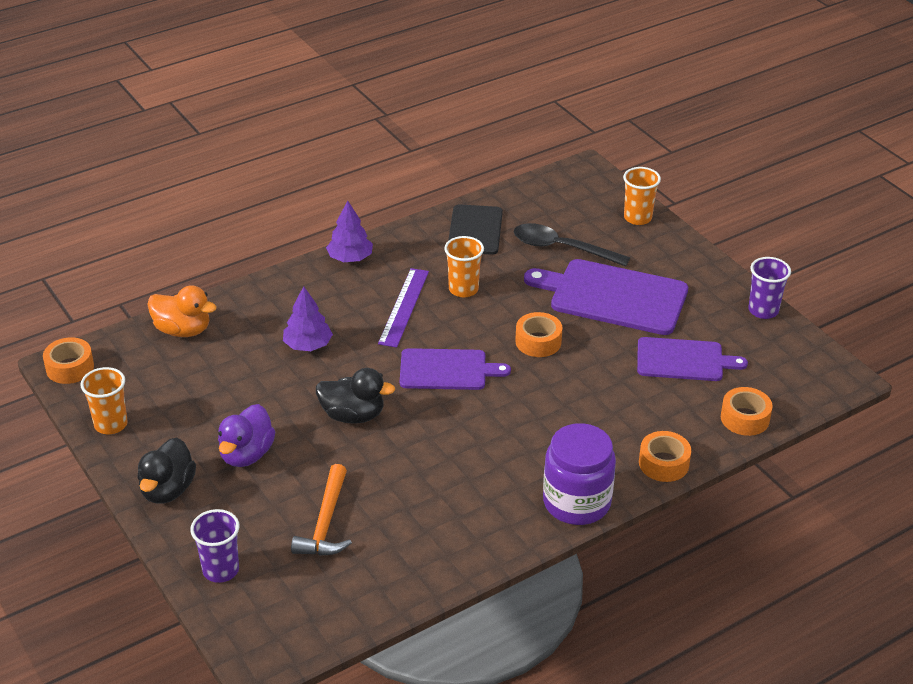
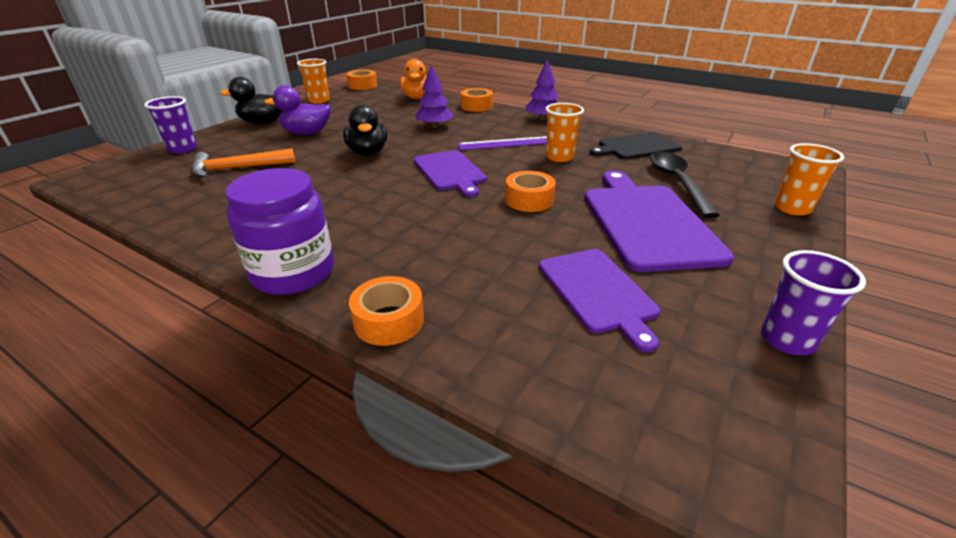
camera: 65 degrees right, 5 degrees down
orange tape [721,387,773,436] -> orange tape moved to [461,88,493,112]

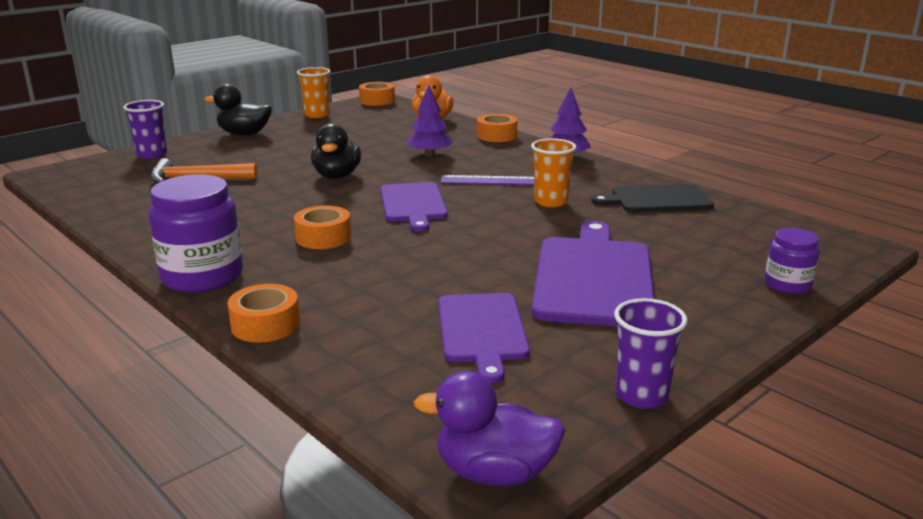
camera: 15 degrees right, 10 degrees down
purple duck [264,85,331,135] -> purple duck moved to [414,371,566,487]
orange tape [505,171,556,212] -> orange tape moved to [294,206,351,249]
black spoon [650,152,720,218] -> none
orange cup [775,143,844,216] -> purple jar [765,228,820,294]

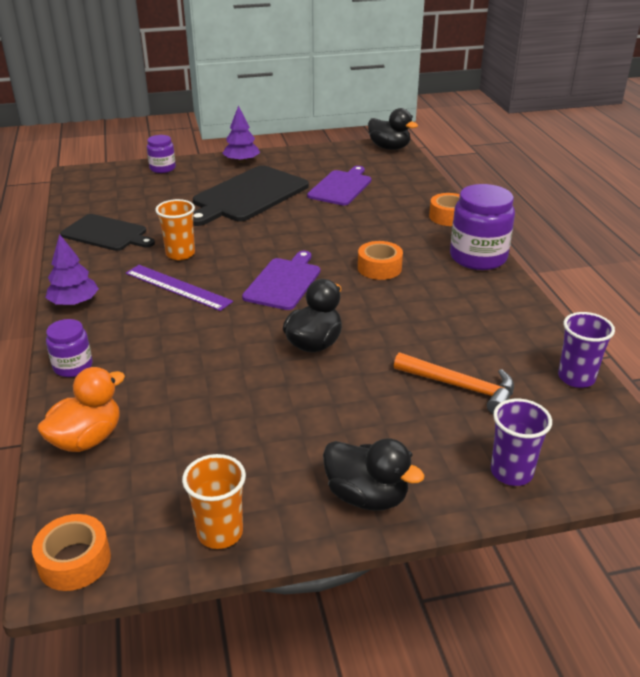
camera: 150 degrees left, 10 degrees up
purple tree [407,85,453,156] -> purple tree moved to [222,106,260,163]
purple duck [414,371,566,487] -> black duck [368,108,418,150]
orange tape [477,114,517,142] -> purple jar [46,319,92,377]
purple cutting board [532,221,655,326] -> black cutting board [193,165,309,226]
purple cup [614,298,688,409] -> purple cup moved to [558,312,615,388]

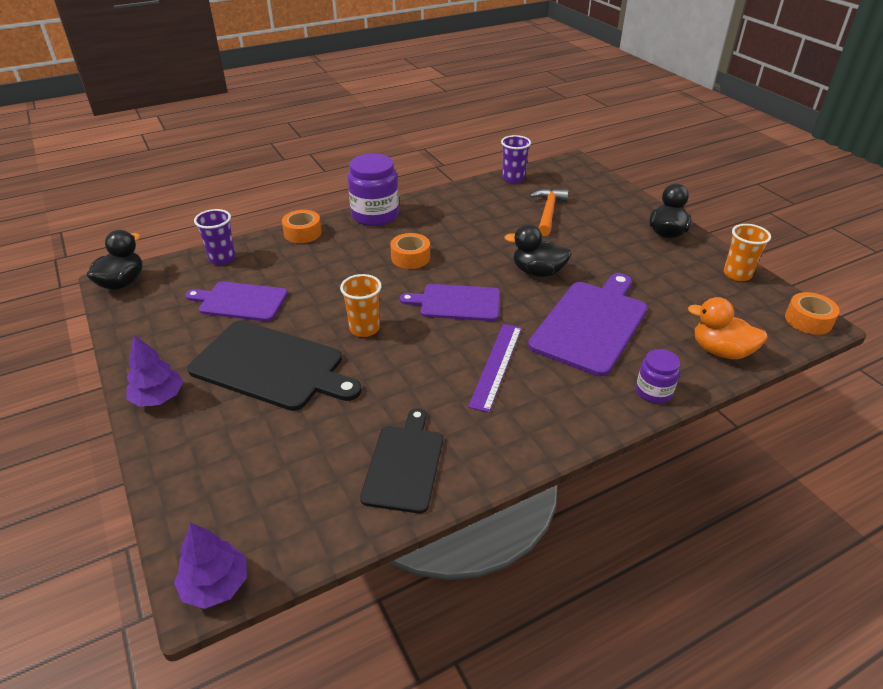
camera: 105 degrees left, 5 degrees up
purple tree [45,234,99,306] -> purple tree moved to [174,522,247,609]
purple jar [147,135,176,173] -> none
orange cup [155,199,195,260] -> orange cup moved to [340,274,382,337]
purple cup [491,399,552,486] -> purple cup moved to [194,209,236,265]
none -> purple cutting board [528,273,647,376]

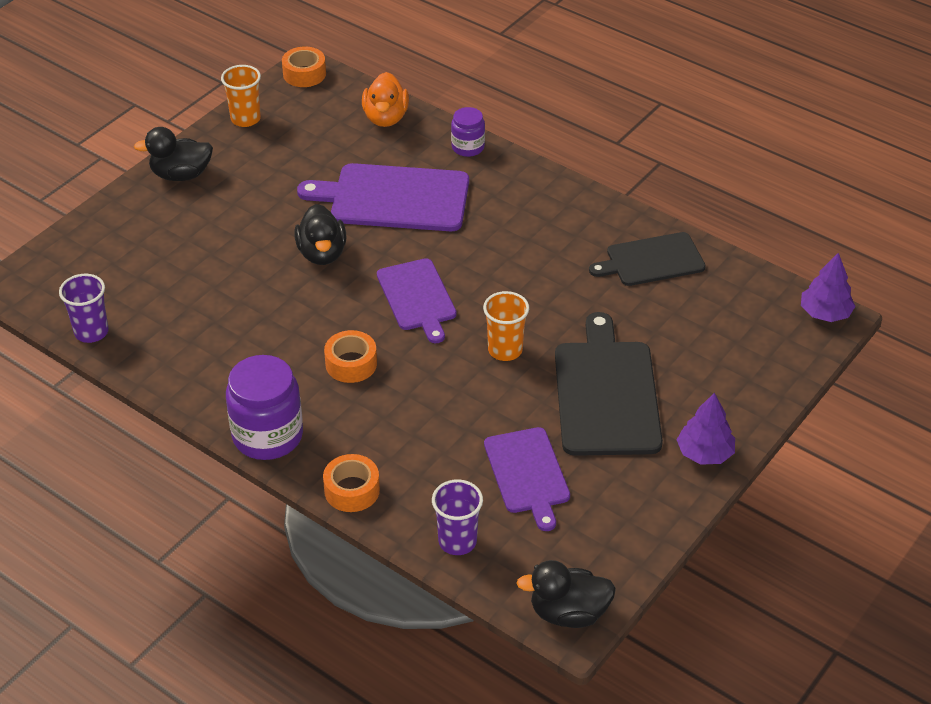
camera: 115 degrees left, 5 degrees up
purple ruler [468,324,522,413] -> none
orange hammer [530,189,569,236] -> none

